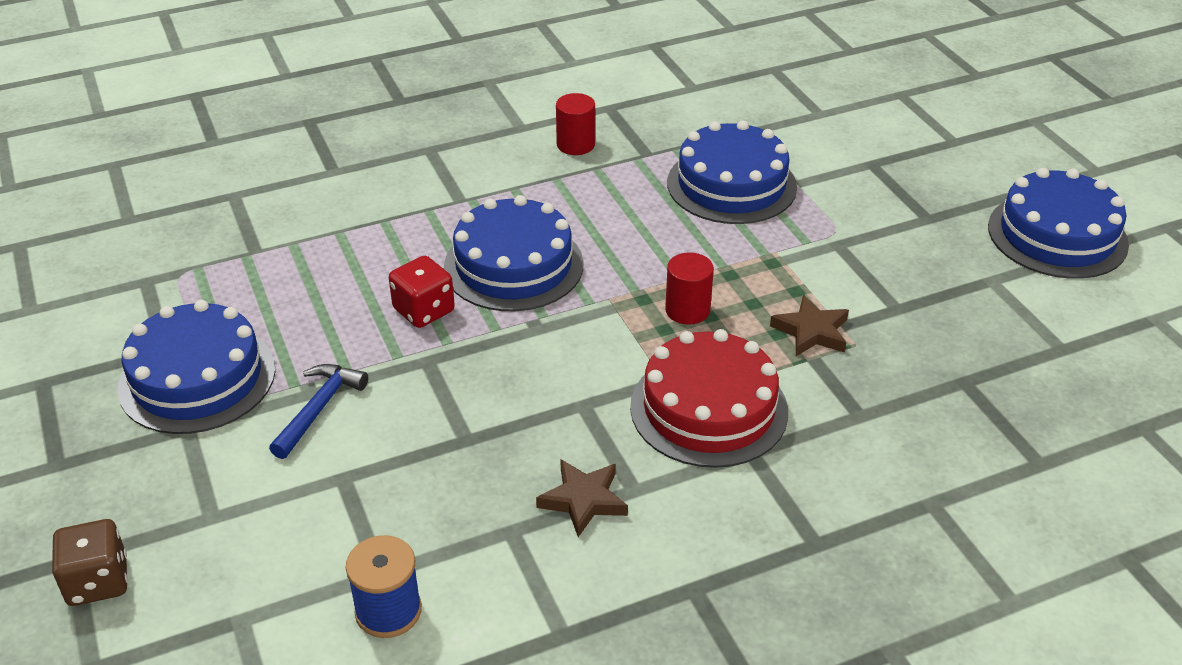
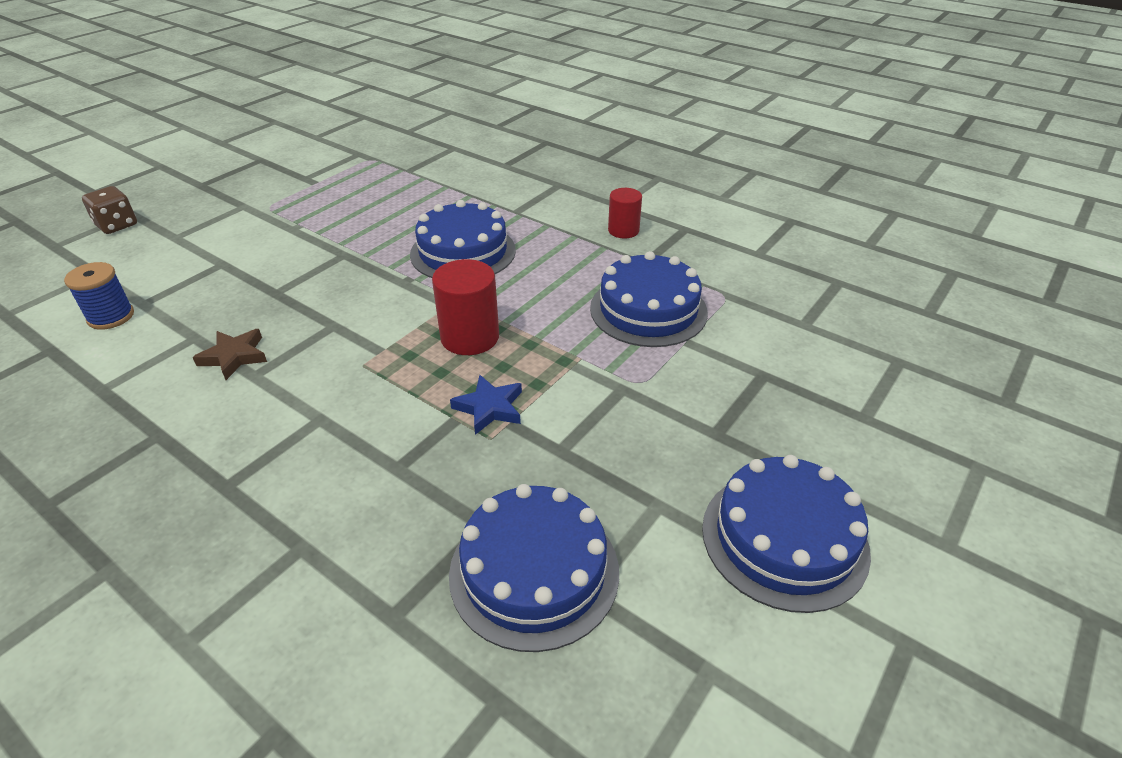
camera: 60 degrees right, 0 degrees up
blue cake [118,300,276,434] -> blue cake moved to [449,484,619,652]
blue hammer [269,364,368,459] -> none
red dice [389,256,455,328] -> none
red cake [630,329,788,468] -> none
red cylinder [665,252,714,325] -> red cylinder [432,259,499,355], size x1.54
brown star [770,295,849,356] -> blue star [450,375,522,435]

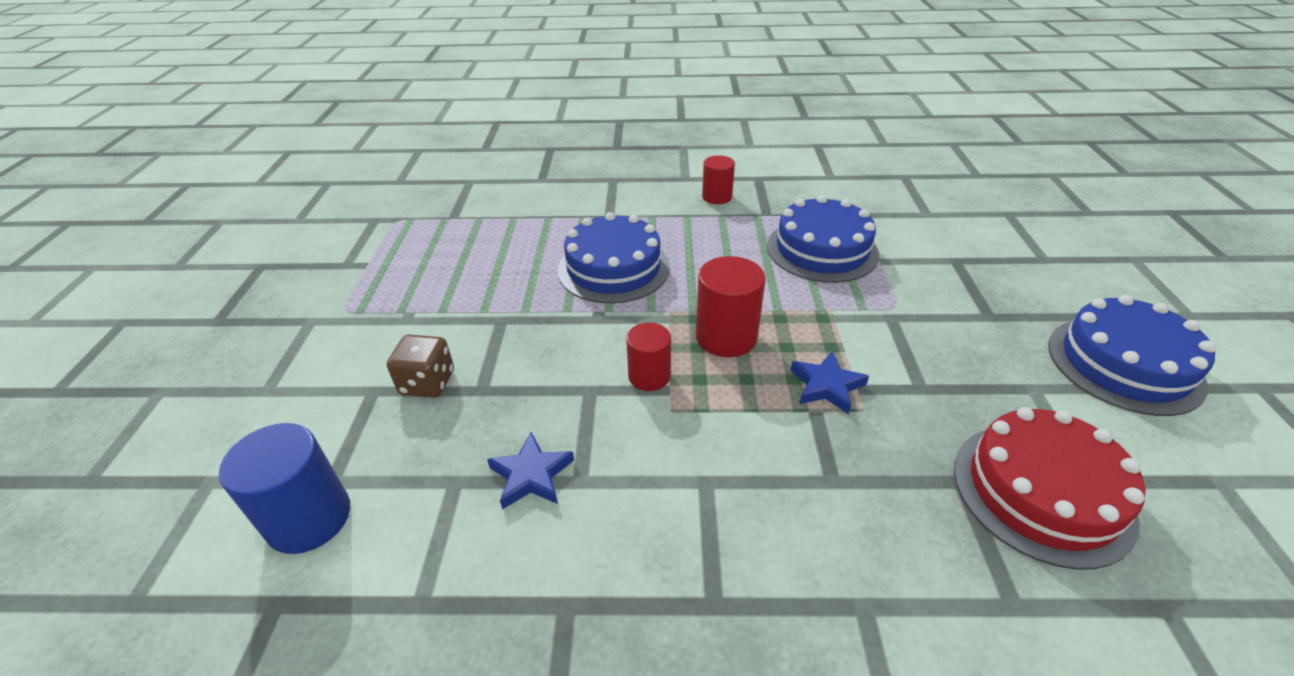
camera: 35 degrees left, 0 degrees up
blue spool [64,262,134,330] -> blue cylinder [219,423,350,554]
brown dice [82,186,137,234] -> brown dice moved to [387,335,454,398]
brown star [193,329,267,380] -> blue star [487,432,574,509]
blue cake [449,484,619,652] -> red cake [954,407,1145,570]
none -> red cylinder [626,323,671,391]

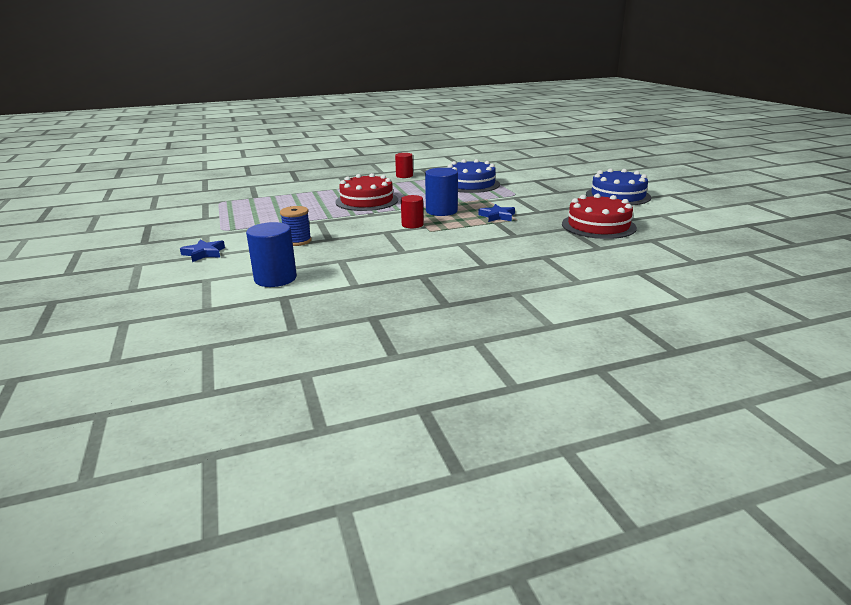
camera: 20 degrees left, 15 degrees down
brown dice [387,335,454,398] -> blue spool [280,206,312,246]
blue star [487,432,574,509] -> blue star moved to [180,239,225,262]
blue cake [558,212,670,303] -> red cake [335,173,398,211]
red cylinder [696,256,766,357] -> blue cylinder [425,168,458,216]

